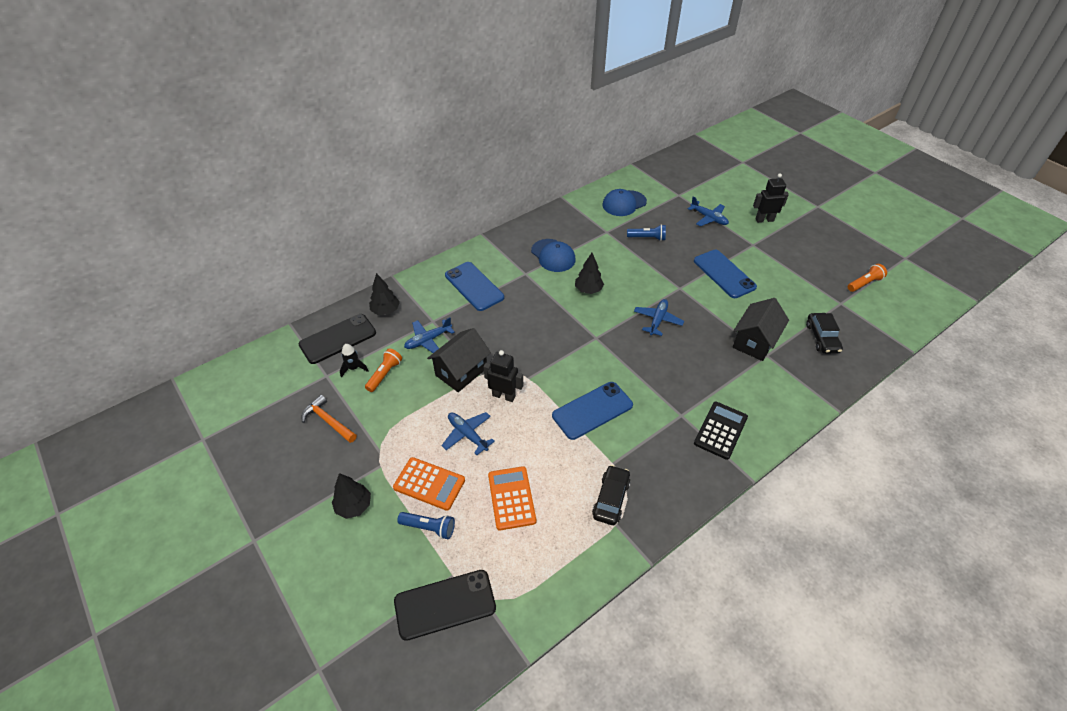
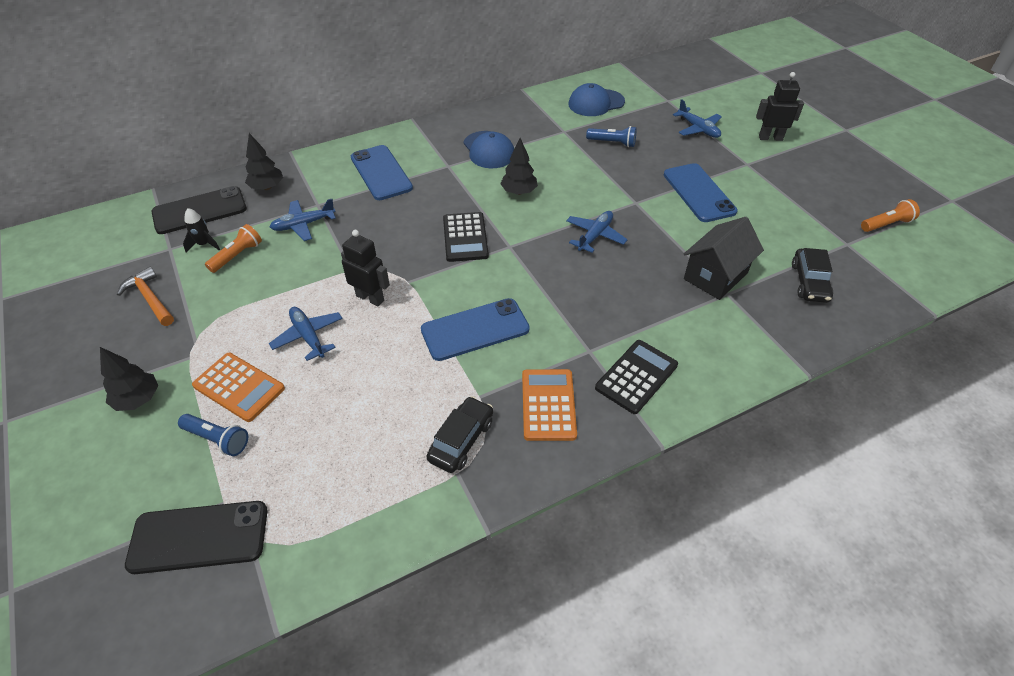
camera: 10 degrees right, 0 degrees up
black house [427,328,491,392] -> none
orange calculator [488,466,536,530] -> orange calculator moved to [522,369,577,441]
none -> black calculator [443,212,489,262]

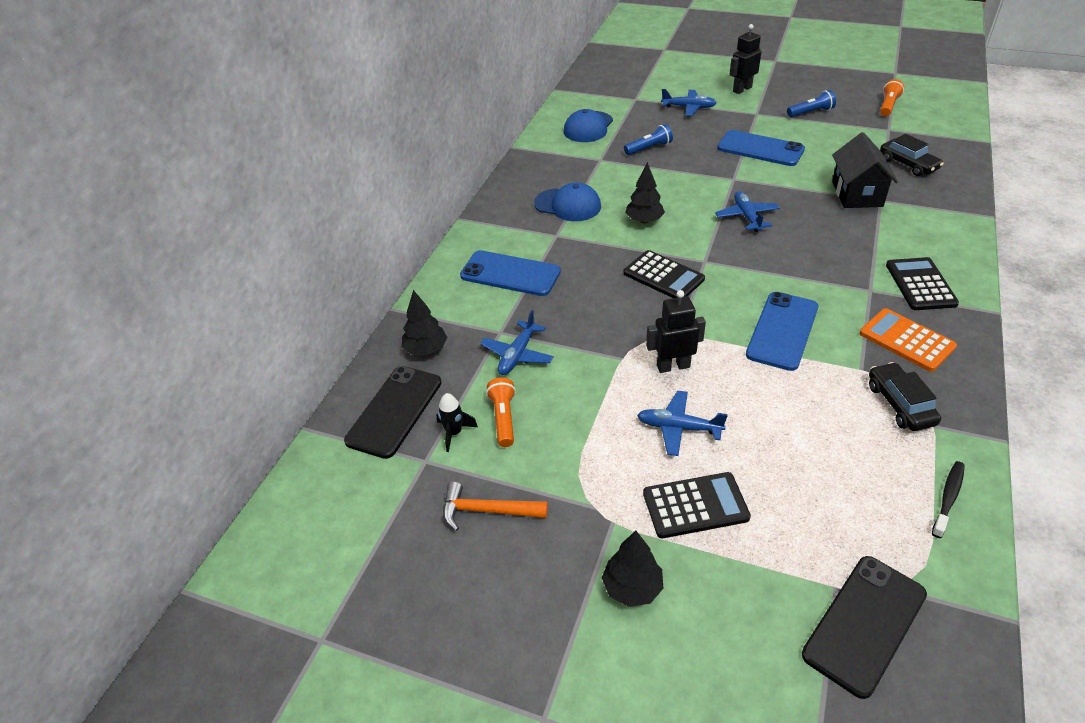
camera: 40 degrees left, 5 degrees down
blue flashlight [178,414,248,456] -> blue flashlight moved to [787,90,836,117]
orange calculator [192,353,285,422] -> black calculator [643,472,751,538]
none -> black toothbrush [932,461,965,538]

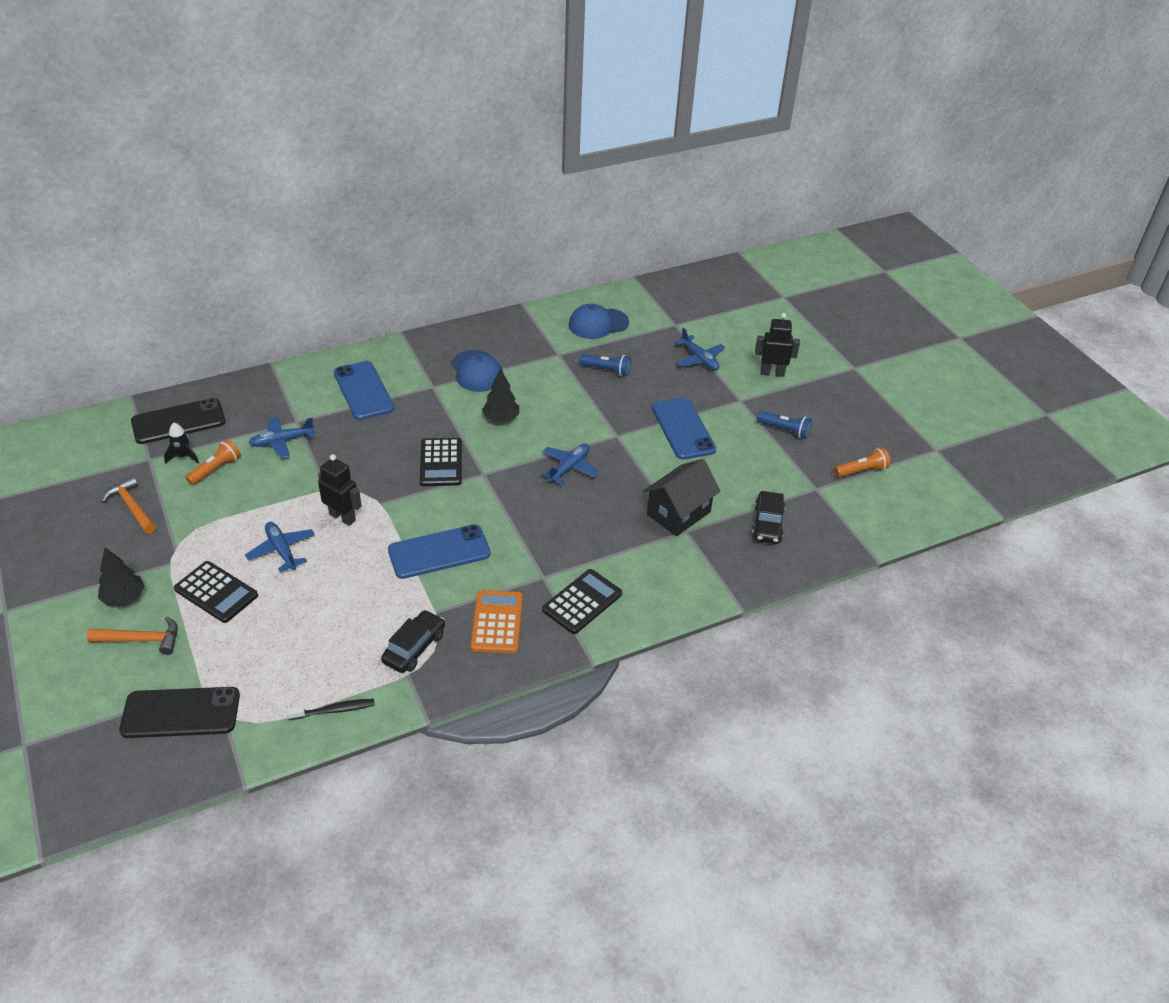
camera: 40 degrees right, 0 degrees up
black tree [402,290,447,355] -> none
none -> orange hammer [87,616,178,655]

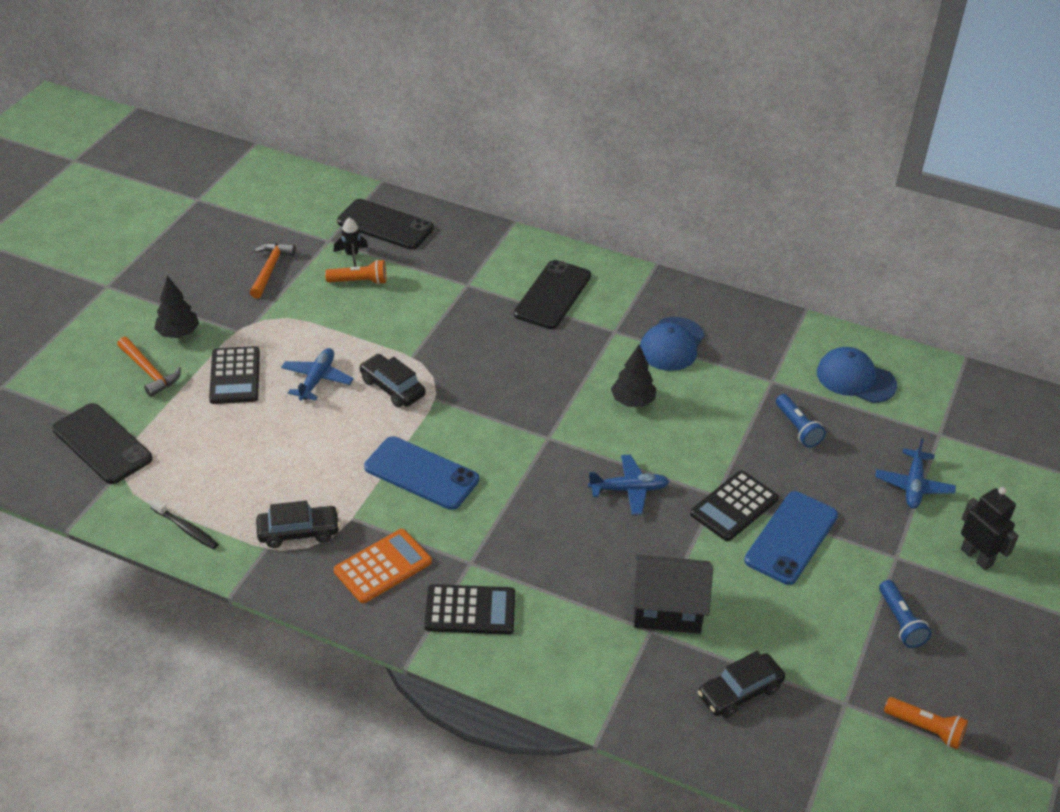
camera: 50 degrees right, 0 degrees up
blue plane [249,416,315,459] -> none
black robot [318,454,362,526] -> black car [359,354,426,408]
blue phone [334,361,394,420] -> black phone [514,260,591,329]
black calculator [420,438,462,486] -> black calculator moved to [690,470,779,541]

